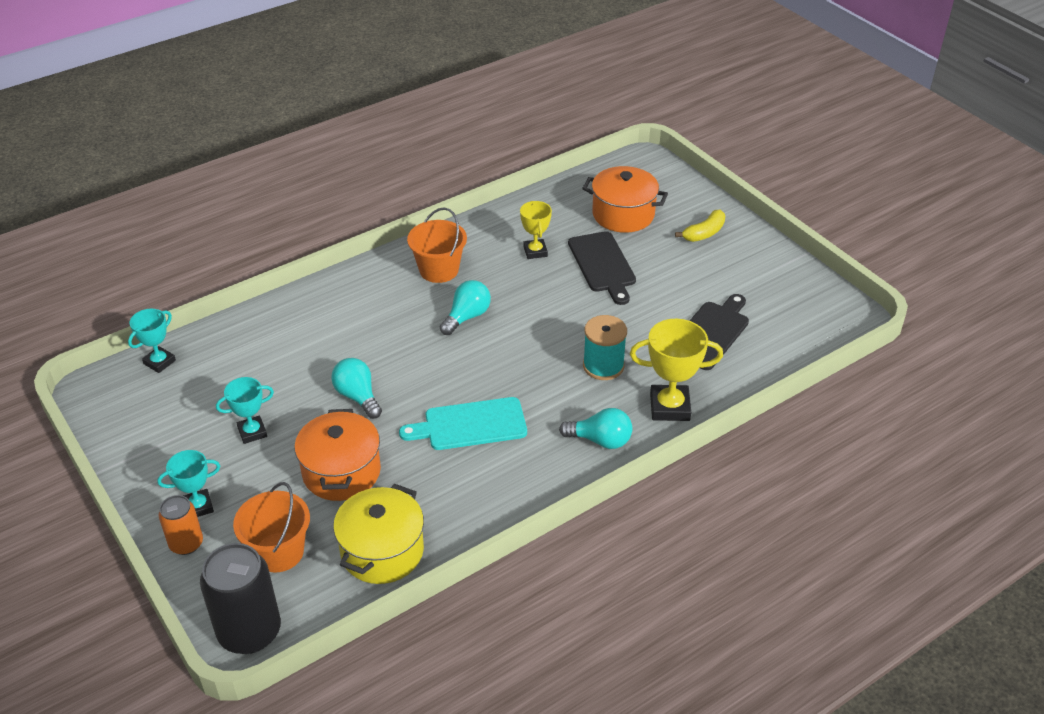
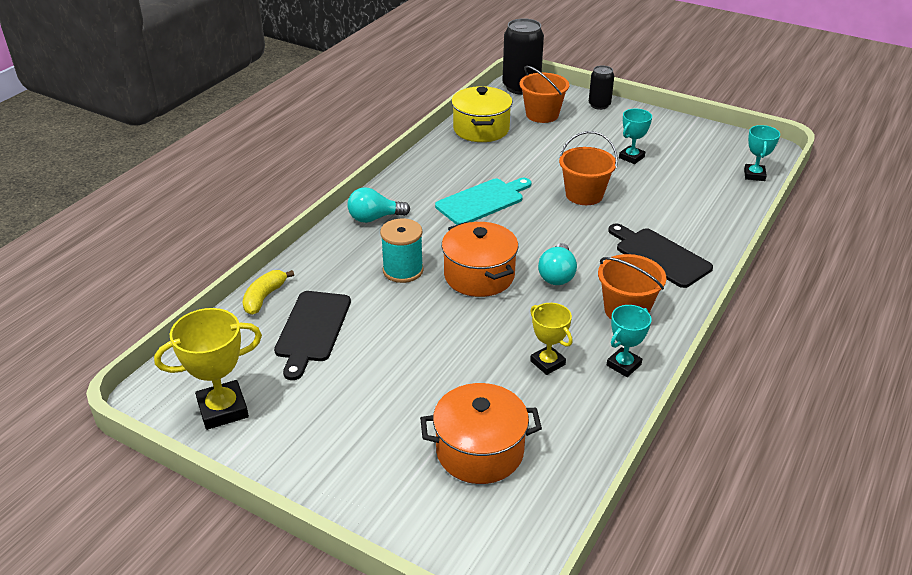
camera: 155 degrees right, 5 degrees down
turquoise trophy [157,450,220,517] -> turquoise trophy moved to [607,305,652,377]
orange can [159,495,203,555] -> black can [589,65,614,110]
orange pot [294,409,381,501] -> orange pot moved to [442,222,518,297]
turquoise light bulb [331,358,382,419] -> orange bucket [559,131,618,205]
black cutting board [568,231,636,305] -> black cutting board moved to [608,223,713,288]
yellow trophy [630,319,723,421] -> yellow trophy moved to [154,308,262,430]
yellow banana [675,210,725,242] -> yellow banana moved to [242,270,294,315]

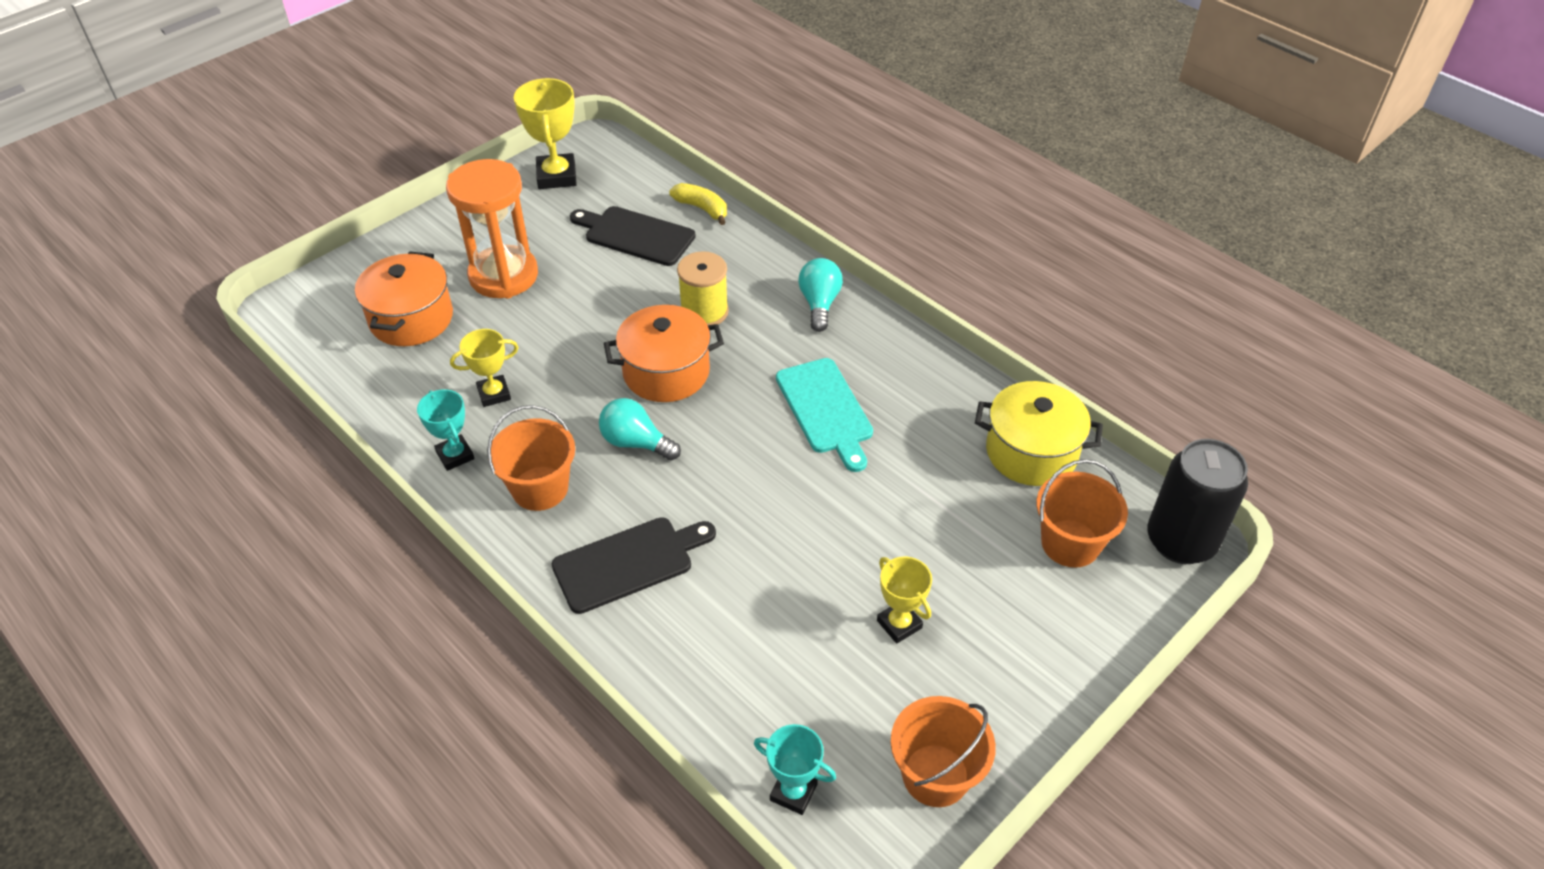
camera: 105 degrees right, 10 degrees up
turquoise spool [380,218,424,283] -> yellow spool [677,251,729,325]
orange bucket [559,131,618,205] -> orange bucket moved to [891,696,996,807]
black can [589,65,614,110] -> none
turquoise trophy [619,109,652,164] -> yellow trophy [877,557,932,644]
none -> orange hourglass [446,159,538,299]

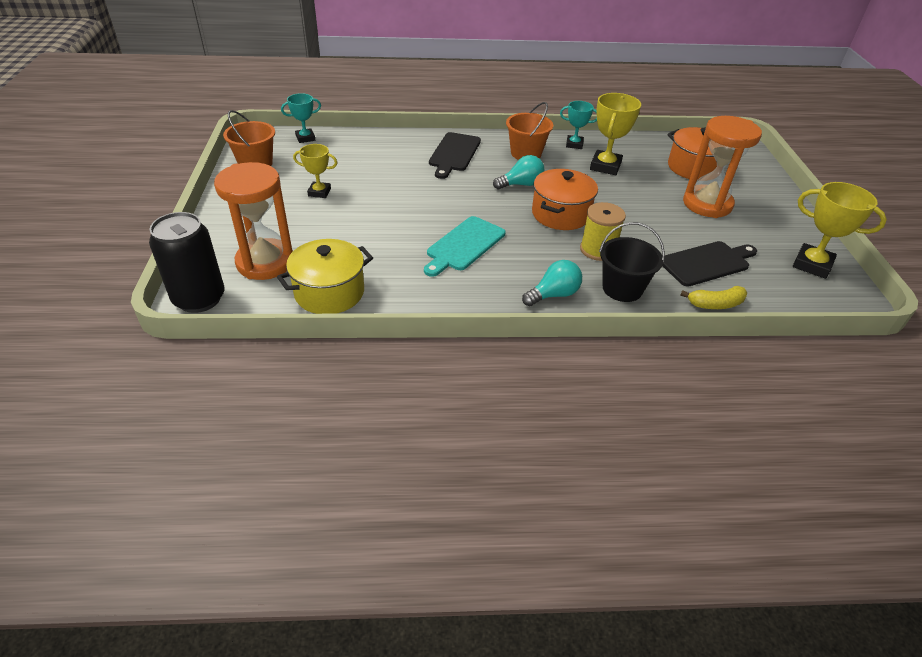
camera: 130 degrees right, 5 degrees down
yellow trophy [450,329,519,407] -> yellow trophy [590,93,641,175], size x1.59
turquoise cutting board [776,358,873,472] -> turquoise cutting board turned 75 degrees counterclockwise [424,216,505,277]
turquoise light bulb [798,258,843,332] -> turquoise light bulb turned 75 degrees counterclockwise [522,260,582,306]
orange bucket [1036,459,1128,568] -> orange hourglass [214,162,293,280]
none -> black bucket [599,222,665,302]

